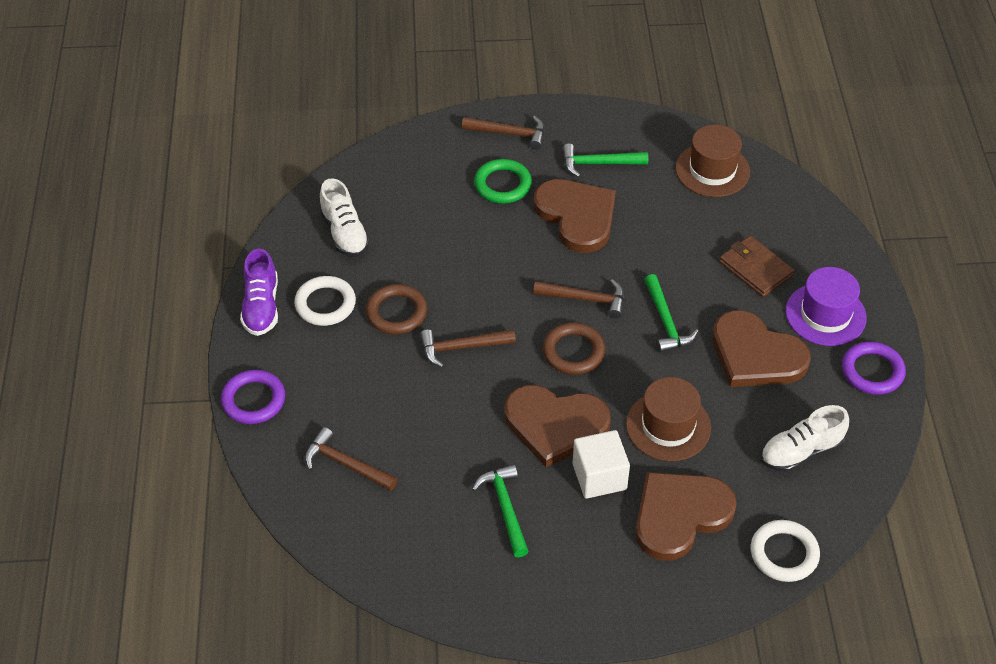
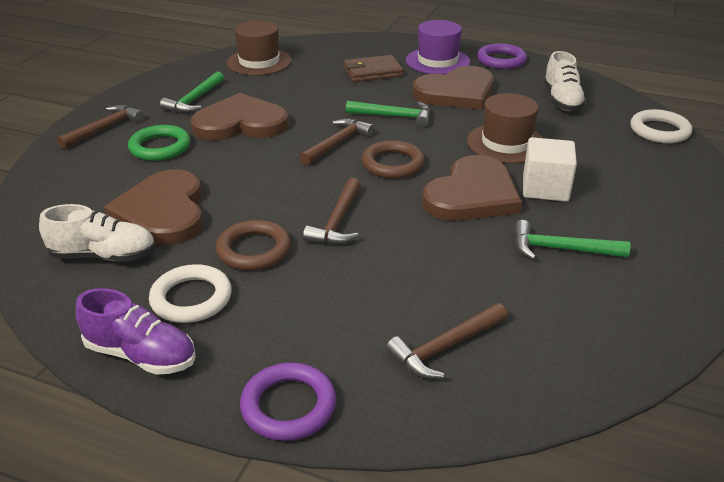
camera: 65 degrees left, 15 degrees down
brown heart [636,472,737,561] -> brown heart moved to [104,169,203,245]

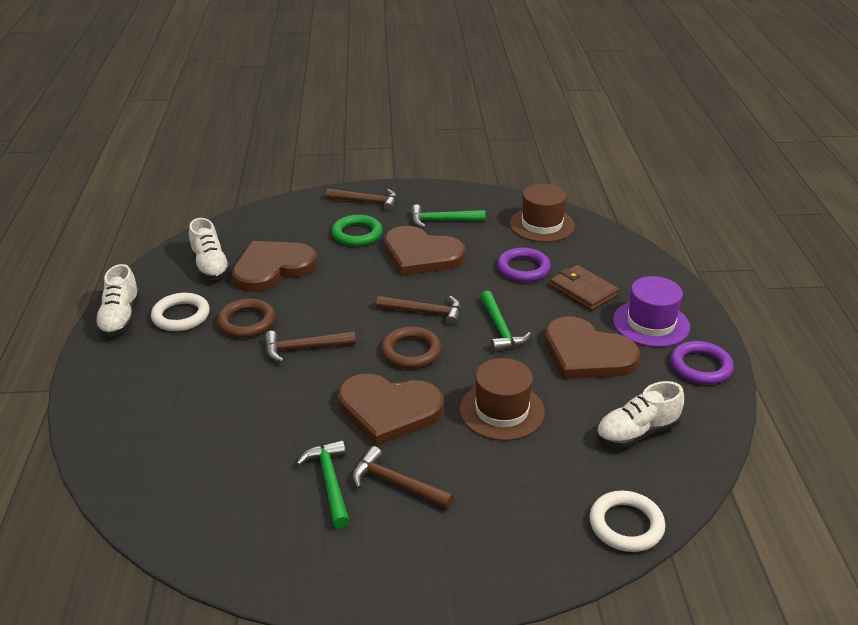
camera: 65 degrees right, 0 degrees up
purple shoe [75,288,196,375] -> white shoe [95,264,140,337]
brown heart [191,93,289,141] -> brown heart turned 150 degrees clockwise [384,226,466,276]
purple ring [240,363,336,441] -> purple ring moved to [497,247,551,282]
brown hammer [386,303,508,379] -> brown hammer moved to [352,446,454,509]
white cube [523,137,577,202] -> none

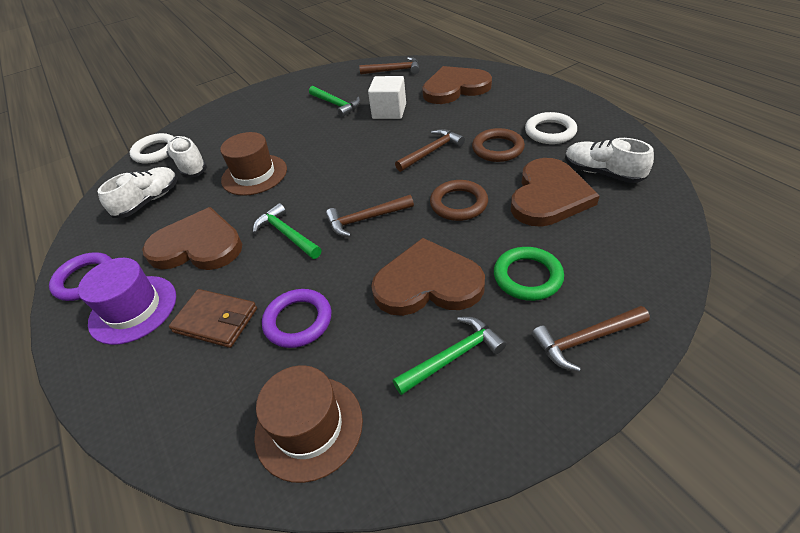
camera: 155 degrees right, 10 degrees up
white shoe [95,264,140,337] -> white shoe moved to [166,136,207,178]
brown heart [338,374,443,446] -> brown heart moved to [422,66,492,104]
brown hammer [352,446,454,509] -> brown hammer moved to [359,57,420,75]
brown ring [381,327,441,369] -> brown ring moved to [430,180,488,221]
none -> white cube [368,76,406,119]

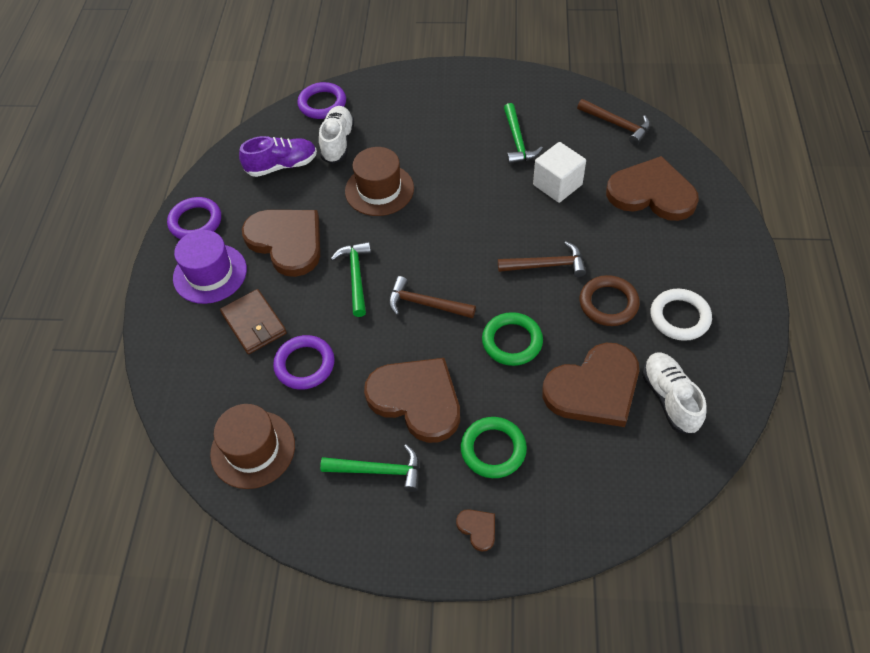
camera: 35 degrees right, 10 degrees up
white shoe [98,167,178,218] -> purple shoe [239,136,317,177]
white ring [130,133,174,164] -> purple ring [297,82,346,119]
brown ring [430,180,488,221] -> green ring [482,312,543,366]
brown hammer [531,306,650,372] -> brown heart [456,509,495,552]

